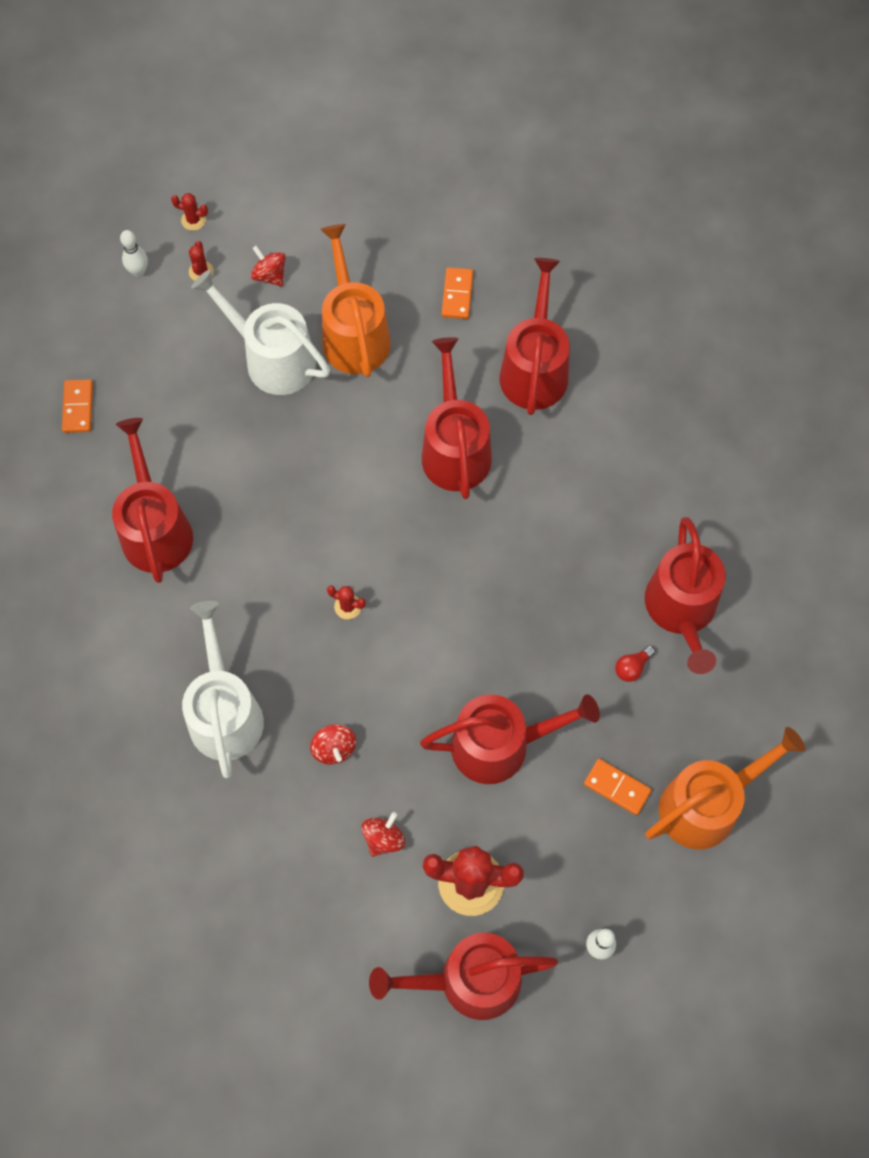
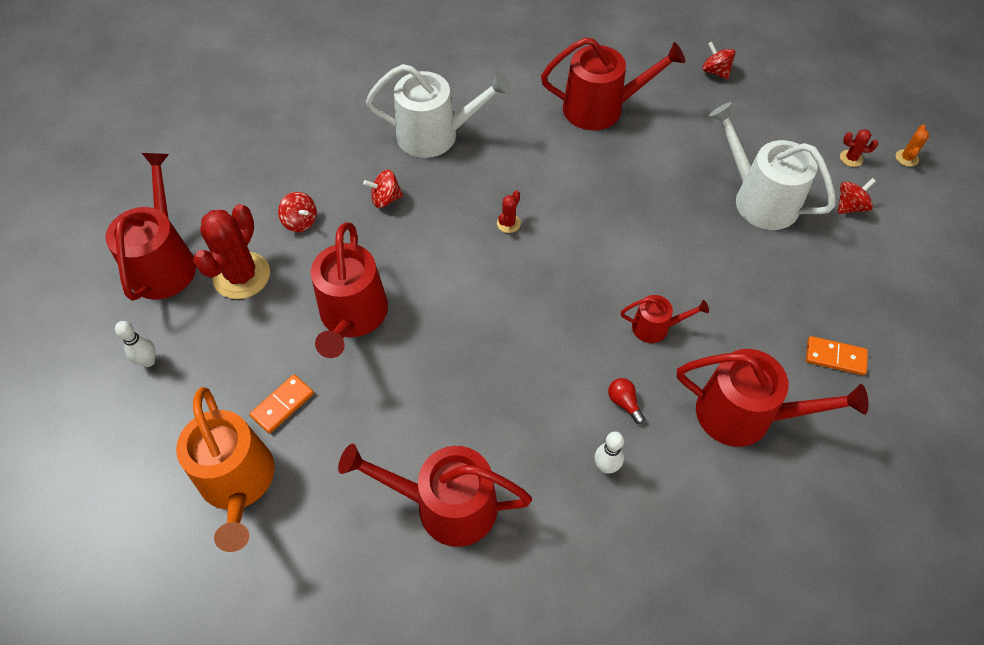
camera: 100 degrees right, 10 degrees down
orange domino [62,379,93,433] -> red spinning top [702,42,736,79]
white bowling pin [120,230,148,277] -> white bowling pin moved to [595,431,624,474]
red cactus [171,193,208,231] -> orange cactus [896,124,929,167]
white watering can [191,269,330,395] -> white watering can turned 90 degrees counterclockwise [709,102,836,230]
orange watering can [320,224,391,377] -> none
red watering can [422,337,492,499] -> red watering can [621,295,709,343], size x0.52
red light bulb [615,646,655,682] -> red light bulb moved to [608,378,645,424]

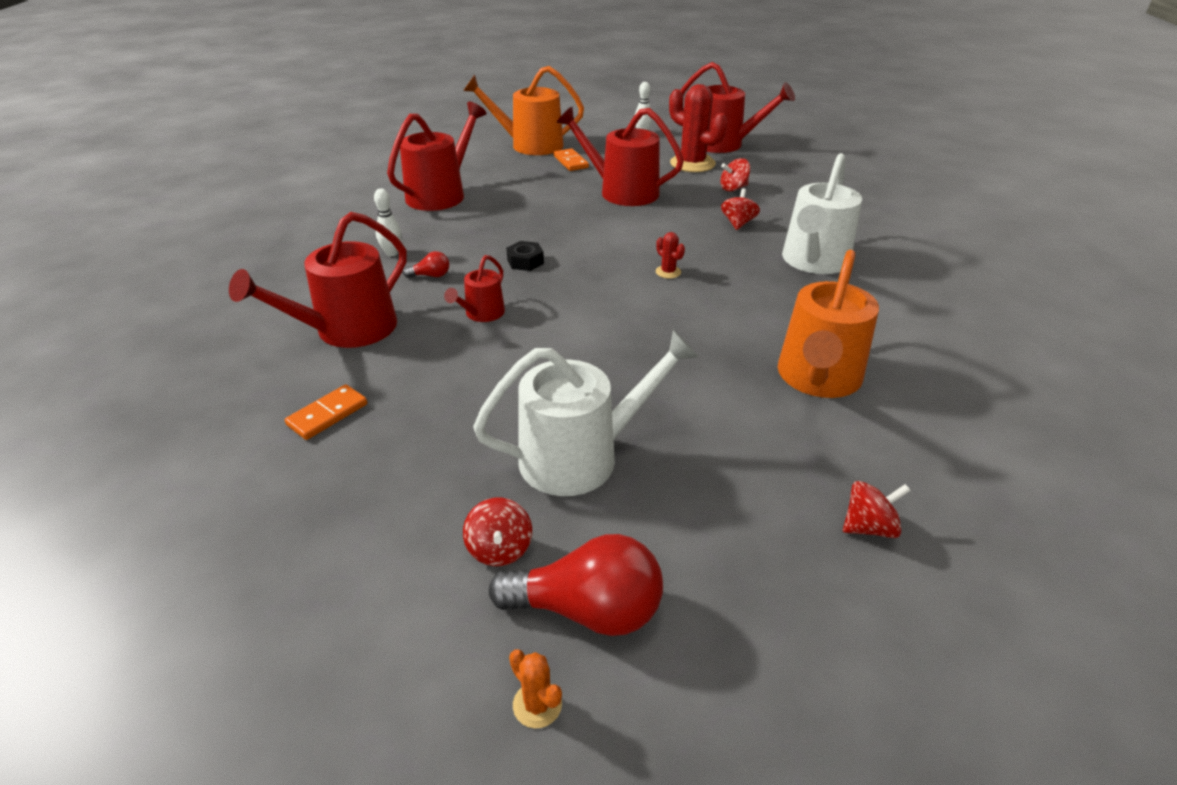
camera: 115 degrees right, 20 degrees down
red watering can [541,37,685,130] -> orange watering can [778,250,879,398]
red cactus [840,129,878,167] -> red light bulb [489,534,663,636]
none -> black nut [506,241,544,271]

